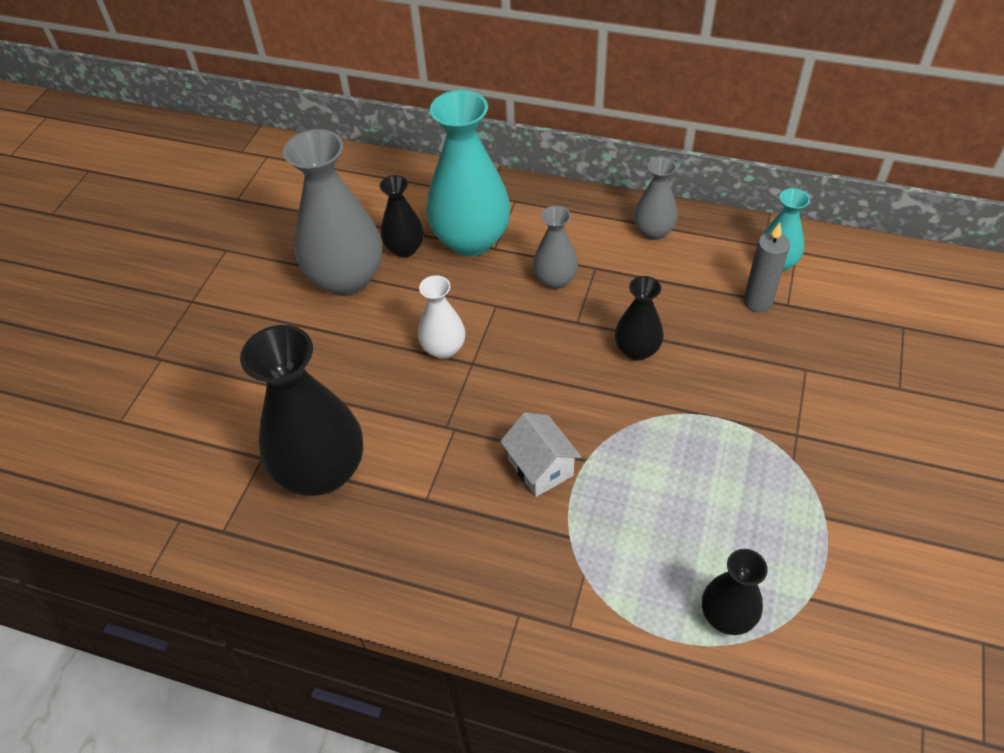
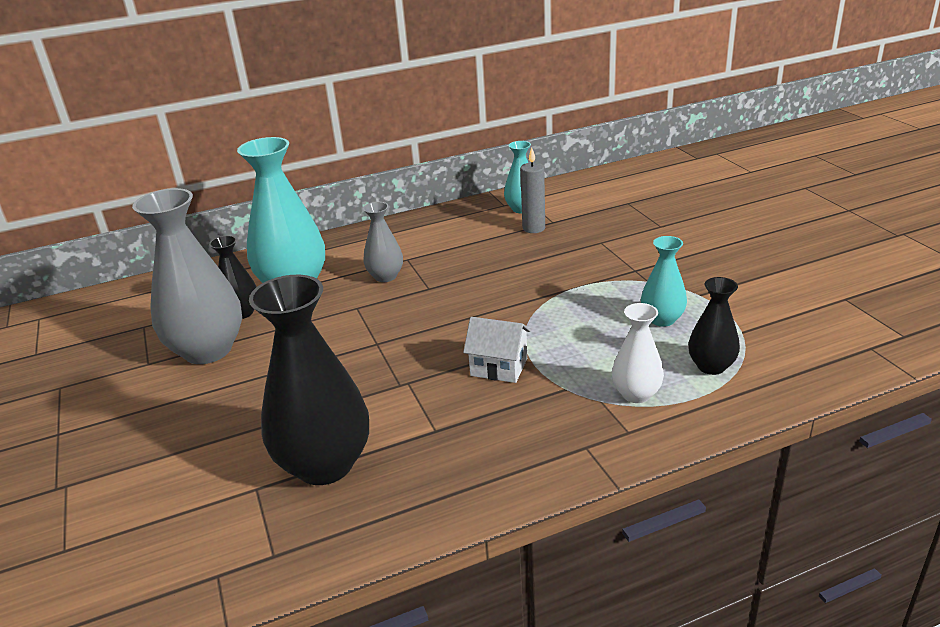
camera: 40 degrees left, 20 degrees down
white vase [418,275,465,359] -> white vase moved to [612,303,664,403]
black vase [615,276,664,361] -> none
grey vase [634,157,678,240] -> none
none -> turquoise vase [641,236,687,327]

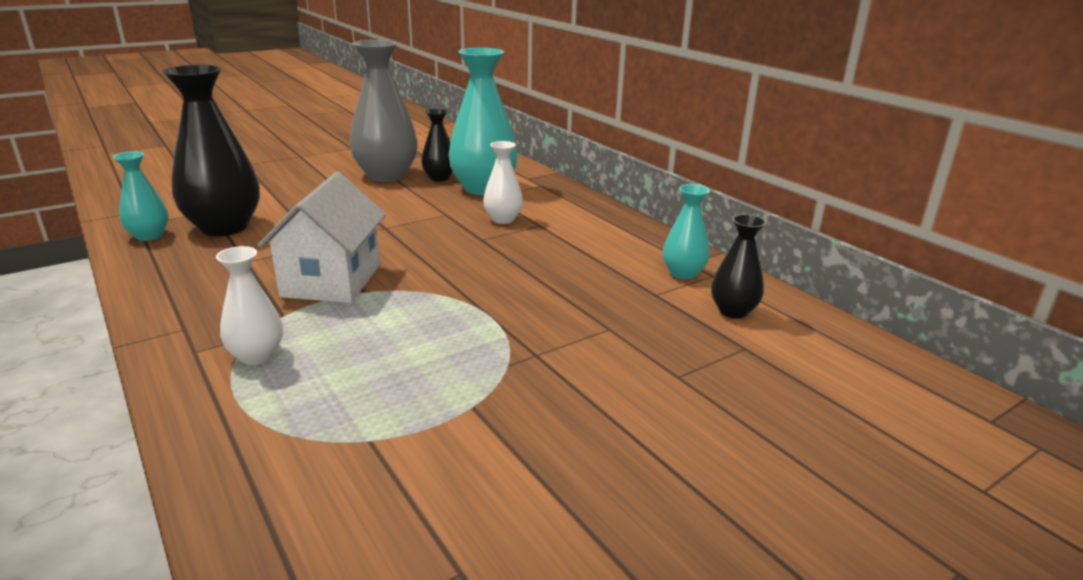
camera: 75 degrees right, 5 degrees down
grey vase [363,202,403,282] -> white vase [483,141,523,224]
white house [463,317,531,383] -> white house [258,172,386,303], size x1.74
grey candle [520,147,545,233] -> none
turquoise vase [641,236,687,327] -> turquoise vase moved to [113,151,169,241]
black vase [688,277,740,375] -> black vase moved to [711,214,766,319]

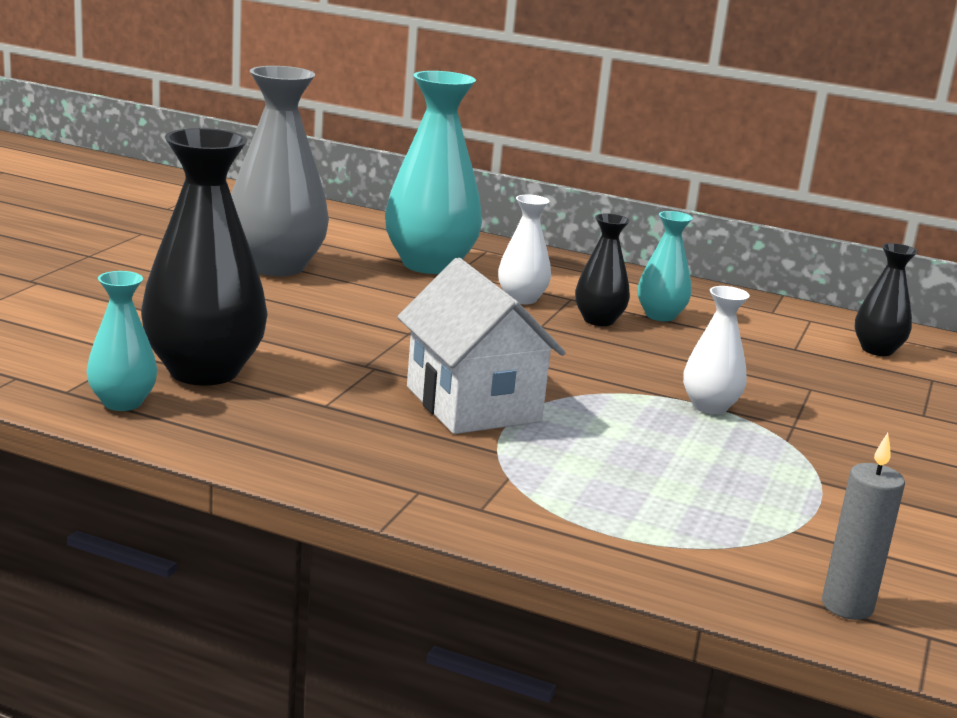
camera: 35 degrees left, 5 degrees down
white vase [216,246,283,365] -> white vase moved to [683,286,750,414]
black vase [421,109,453,182] -> black vase moved to [575,213,630,326]
turquoise vase [663,184,710,280] -> turquoise vase moved to [638,211,693,322]
none -> grey candle [822,433,905,620]

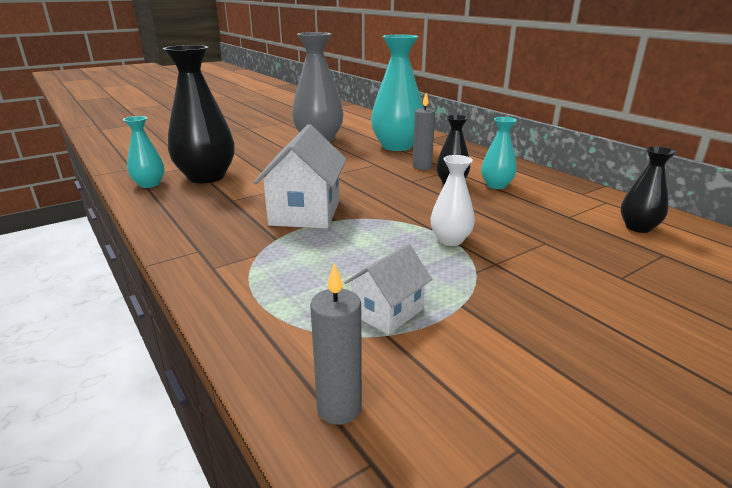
camera: 35 degrees right, 5 degrees up
white vase [498,195,551,304] -> grey candle [412,93,435,170]
none -> white house [344,244,432,335]

